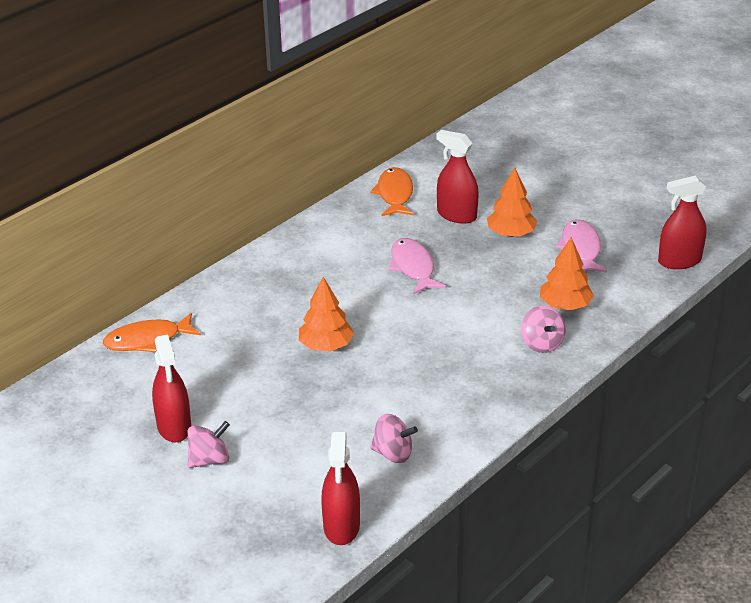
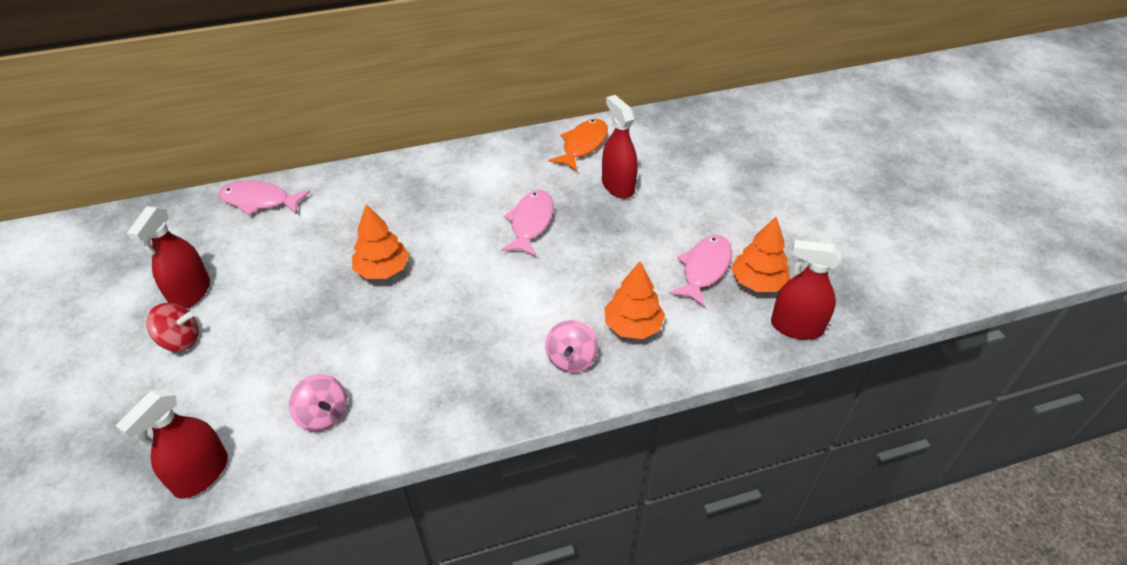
camera: 30 degrees right, 10 degrees up
orange fish [103,313,201,352] -> pink fish [218,181,310,215]
pink spinning top [188,421,230,468] -> red spinning top [146,303,199,351]
orange tree [487,168,537,237] -> orange tree moved to [731,217,790,292]

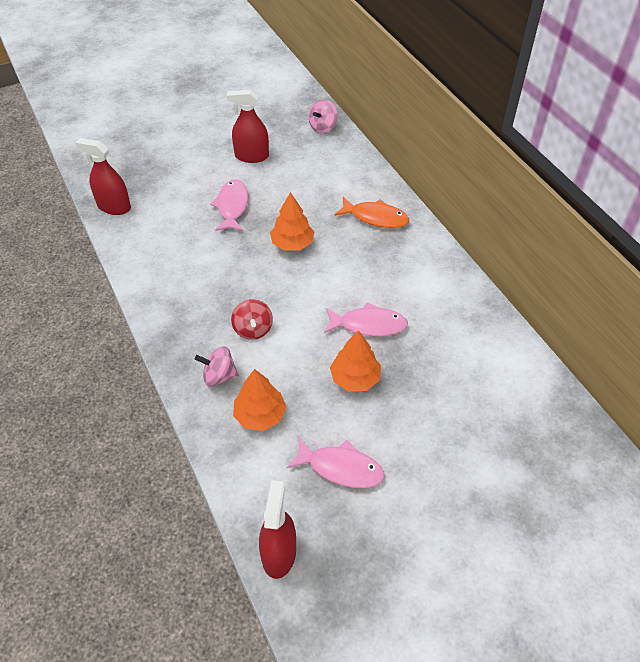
camera: 80 degrees right, 5 degrees up
red spinning top [146,303,199,351] -> red spinning top moved to [231,299,273,340]
pink fish [218,181,310,215] -> pink fish moved to [210,179,248,231]
pink spinning top [289,374,347,432] -> pink spinning top moved to [309,100,338,133]
orange fish [549,119,608,172] -> orange fish moved to [334,197,409,228]
red spray bottle [602,95,638,199] -> none
orange tree [731,217,790,292] -> orange tree moved to [330,330,381,391]

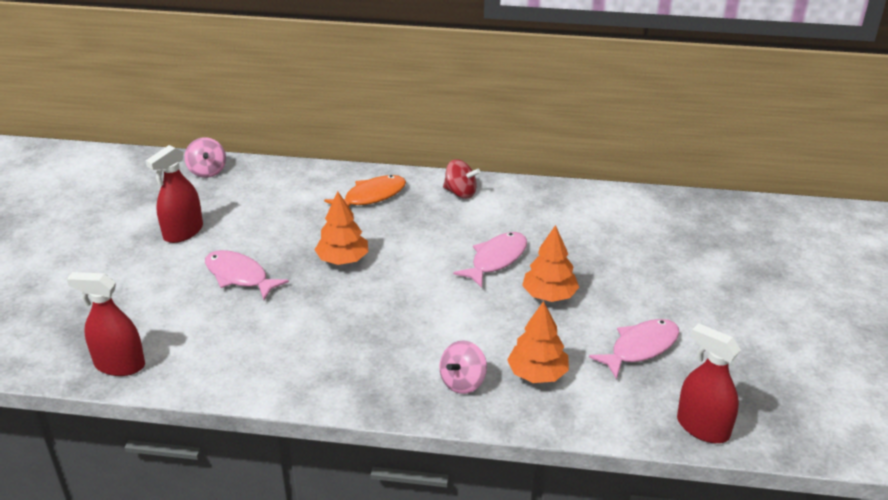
camera: 55 degrees left, 15 degrees down
red spray bottle [75,138,131,215] -> red spray bottle turned 45 degrees clockwise [67,272,145,376]
red spinning top [231,299,273,340] -> red spinning top moved to [443,159,480,199]

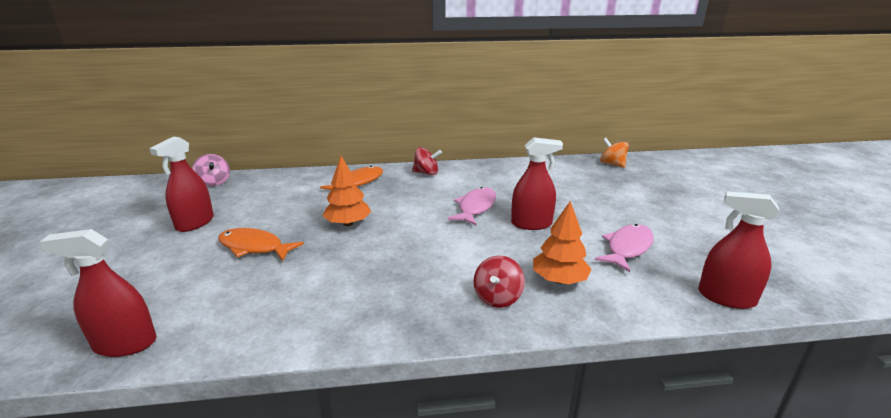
camera: 15 degrees left, 10 degrees down
pink fish [205,250,289,300] -> orange fish [218,228,304,261]
pink spinning top [439,340,487,394] -> red spinning top [474,255,525,308]
orange tree [522,225,579,302] -> red spray bottle [511,137,563,230]
none -> orange spinning top [600,138,629,168]

